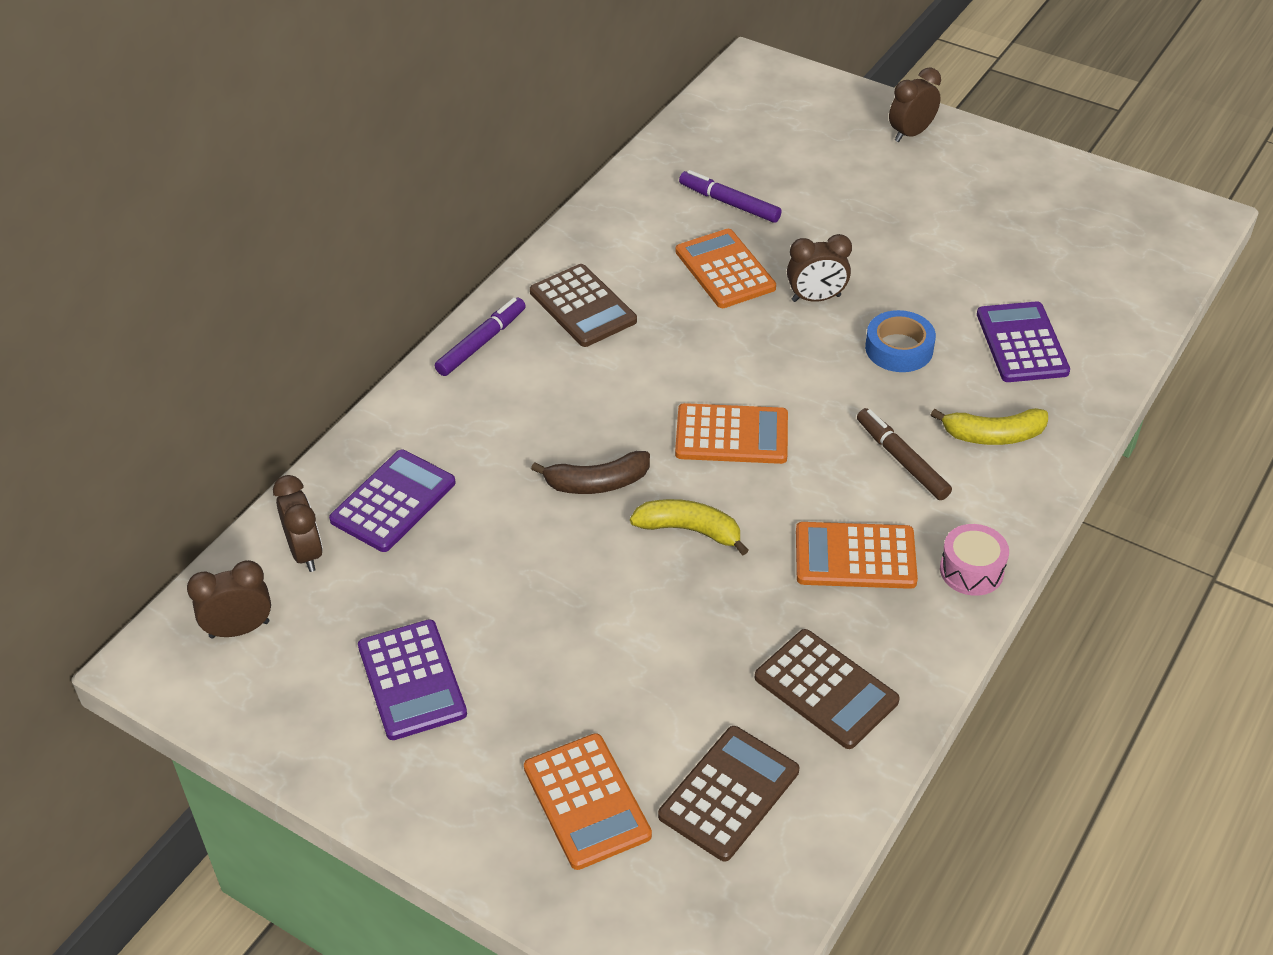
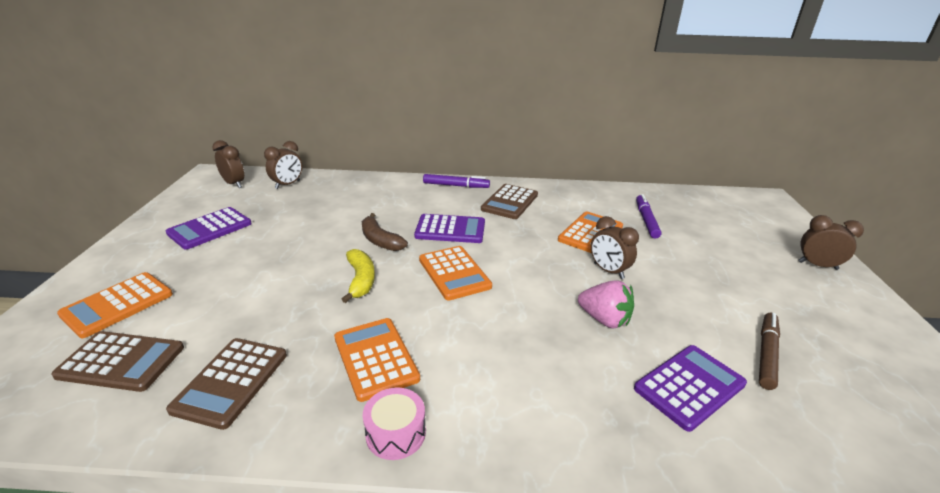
camera: 60 degrees right, 15 degrees down
purple calculator [329,450,456,552] -> purple calculator moved to [414,214,485,243]
brown marker [857,408,952,500] -> brown marker moved to [759,313,780,390]
blue tape [865,310,936,372] -> pink strawberry [578,280,634,328]
yellow banana [931,408,1048,445] -> none

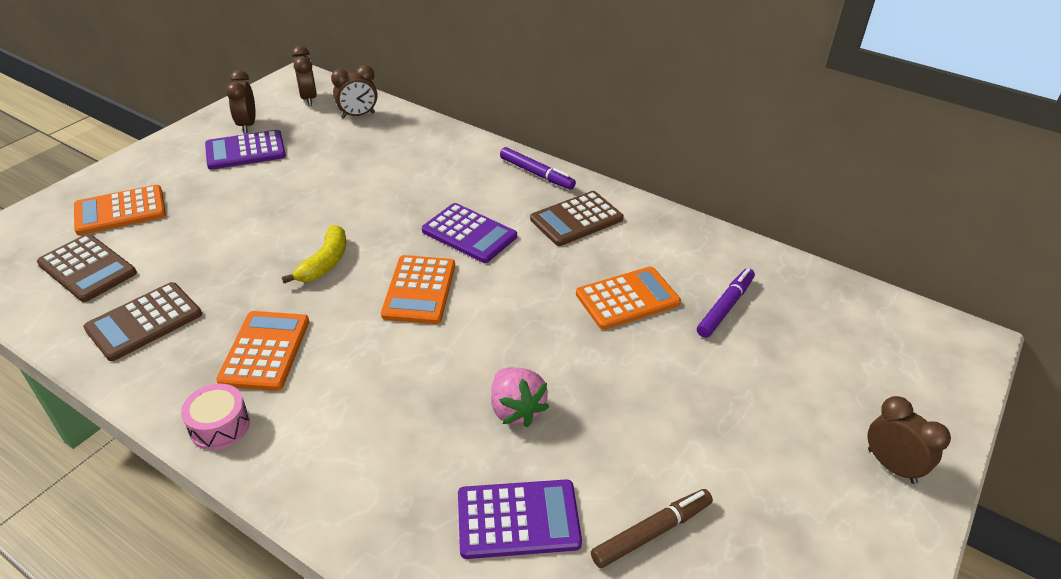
camera: 30 degrees right, 10 degrees up
brown banana [362,213,408,251] -> none
brown clock [591,216,639,279] -> brown clock moved to [226,70,256,133]

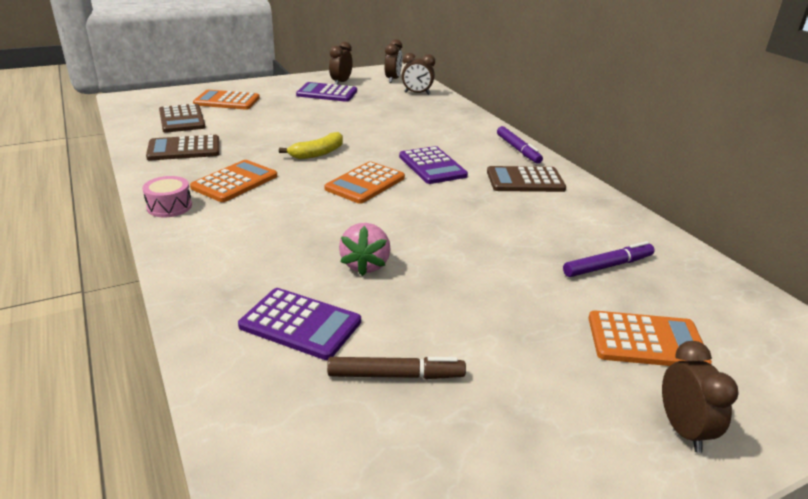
camera: 30 degrees right, 10 degrees down
orange calculator [576,266,681,330] -> orange calculator moved to [588,310,712,366]

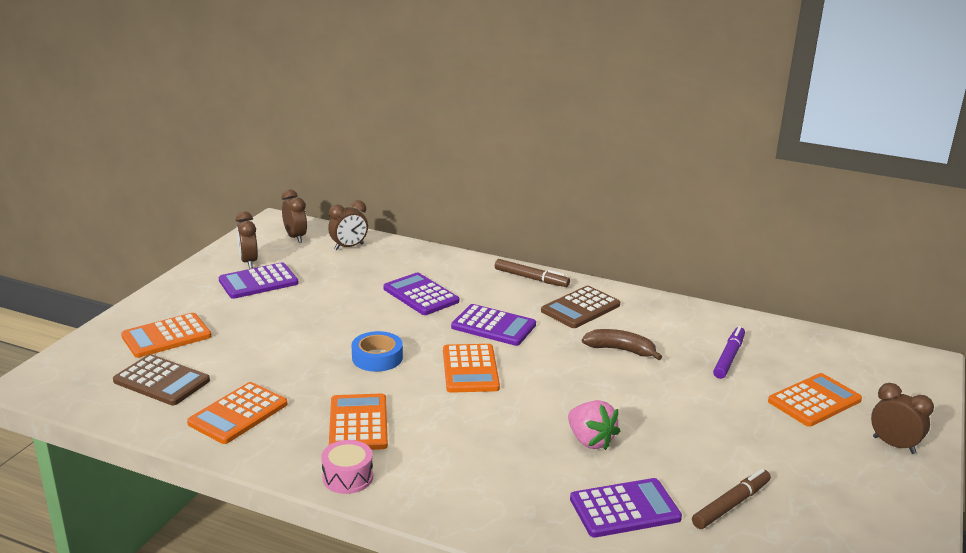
camera: 40 degrees left, 5 degrees down
brown calculator [146,135,220,160] -> orange calculator [187,382,287,444]
yellow banana [279,132,343,159] -> blue tape [352,331,403,372]
purple marker [497,126,543,164] -> brown marker [495,259,570,287]
none -> purple calculator [383,273,459,315]
none -> brown banana [582,329,662,360]

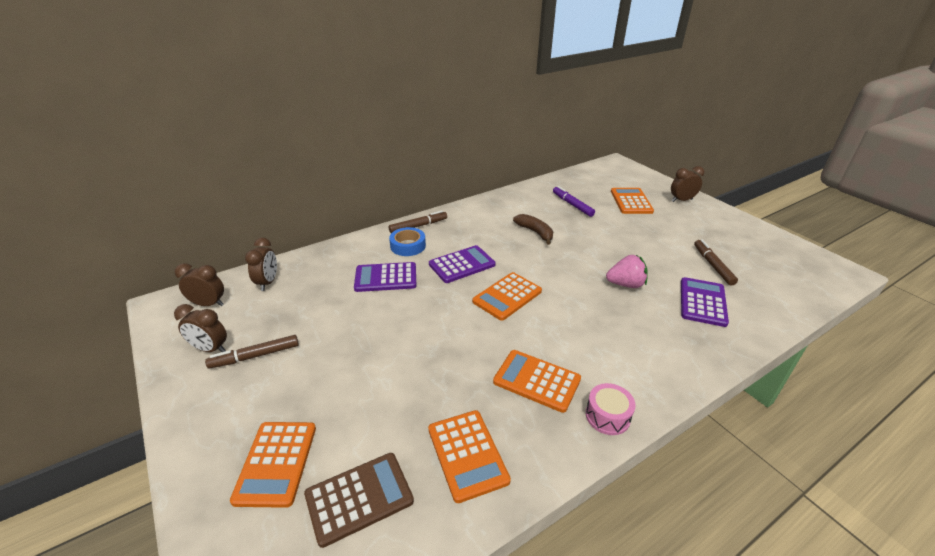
camera: 55 degrees left, 10 degrees up
purple calculator [219,262,299,299] -> brown marker [205,335,299,369]
blue tape [352,331,403,372] -> blue tape moved to [389,227,426,256]
orange calculator [443,344,500,393] -> orange calculator turned 105 degrees clockwise [472,272,542,321]
brown calculator [541,286,620,328] -> none
brown banana [582,329,662,360] -> brown banana turned 90 degrees clockwise [513,214,553,245]

